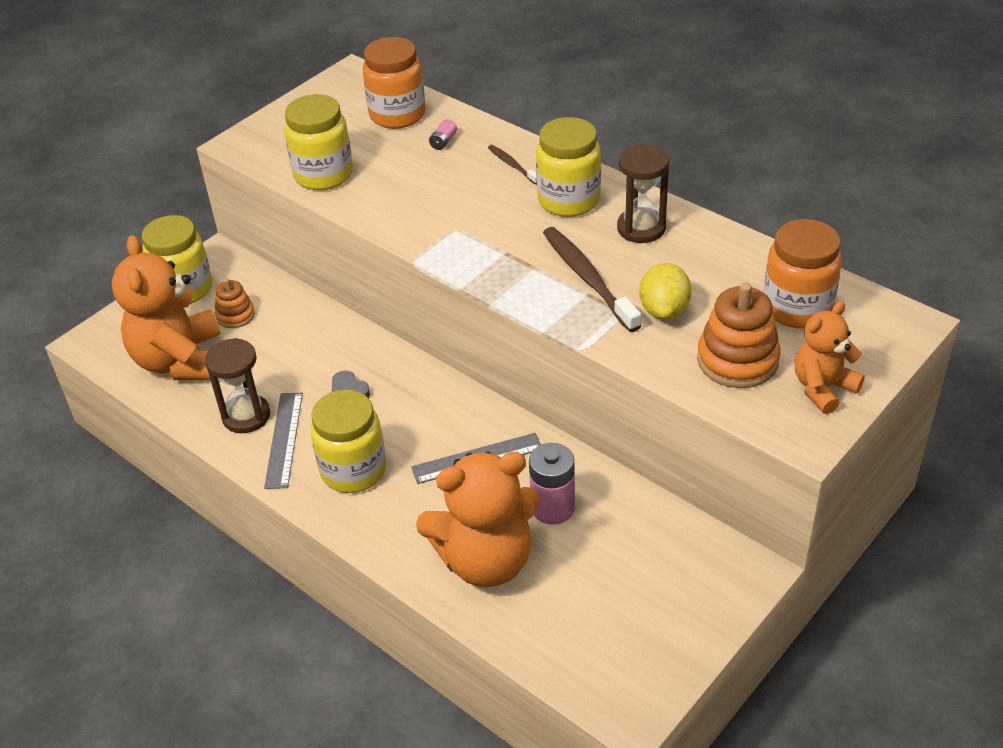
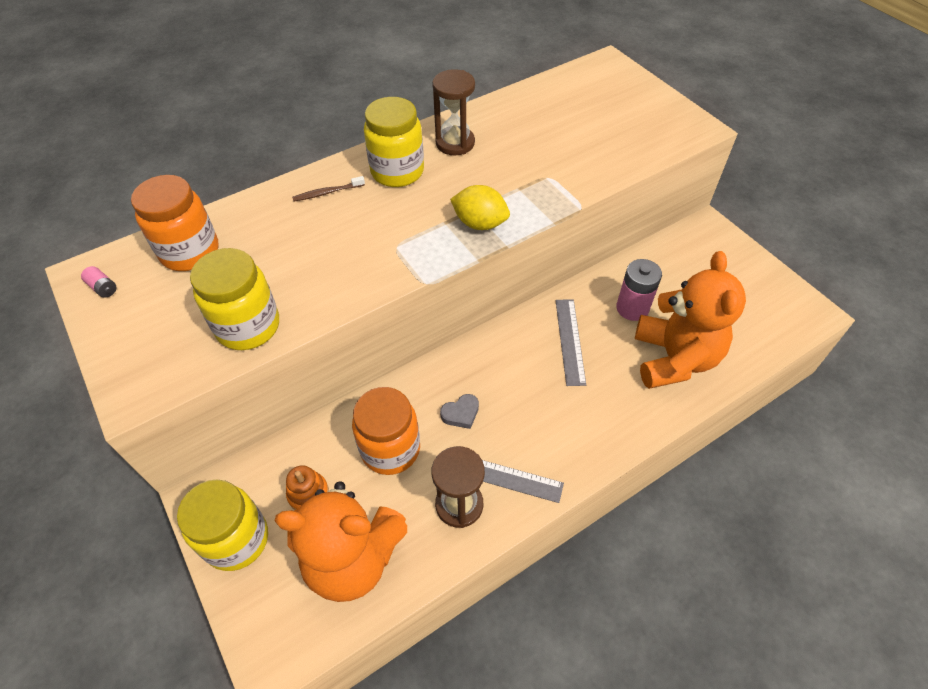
camera: 75 degrees left, 10 degrees up
yellow jar [311,390,386,493] -> none
pink battery [429,119,457,150] -> pink battery moved to [81,266,117,298]
brown toothbrush [543,227,641,332] -> none
yellow lemon [639,263,692,320] -> yellow lemon moved to [450,185,510,230]
orange stacking toy [697,283,780,388] -> none
orange jar [764,219,842,328] -> orange jar moved to [352,387,420,475]
orange teddy bear [795,301,865,414] -> none

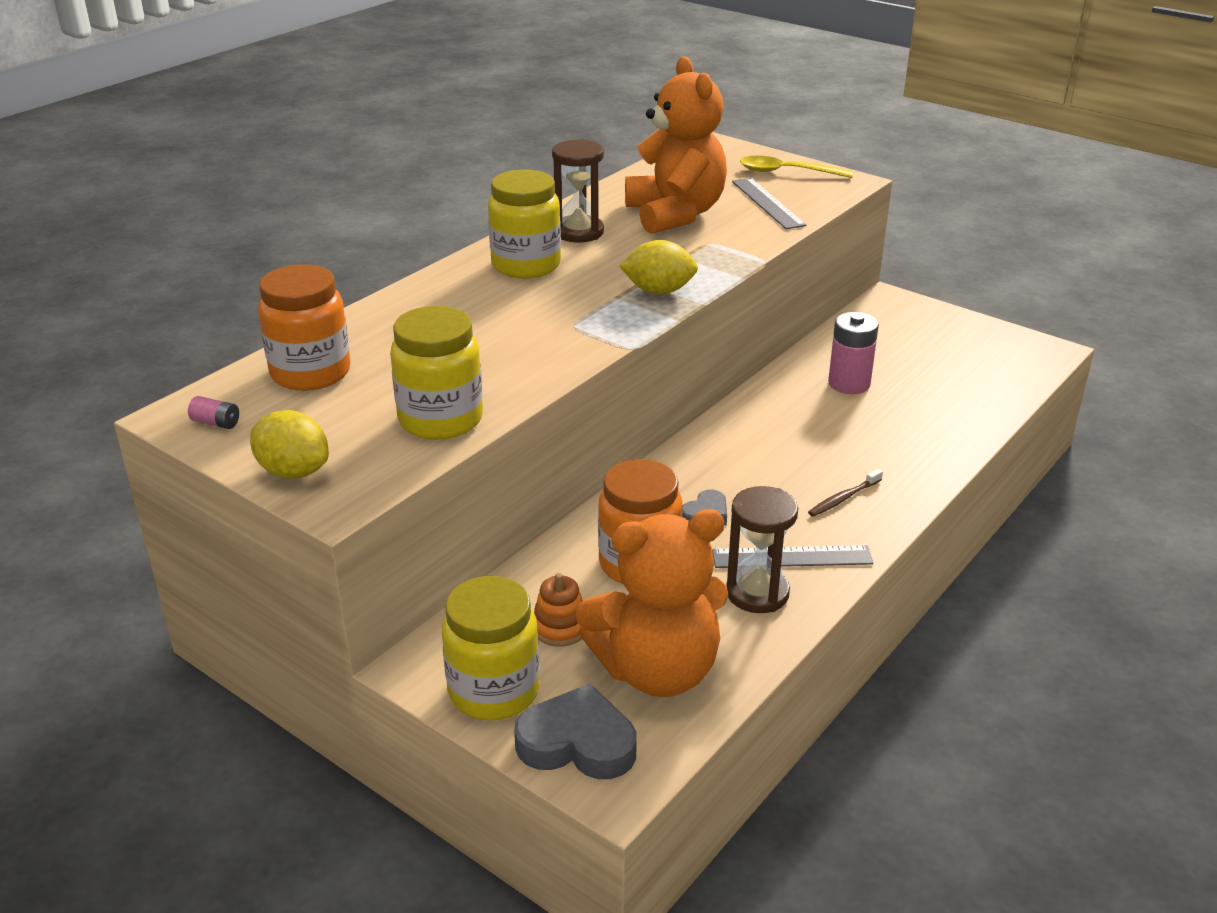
camera: 20 degrees left, 20 degrees down
brown toothbrush [292,176,365,202] -> brown toothbrush moved to [808,469,883,517]
grey ruler [556,299,586,386] -> grey ruler moved to [732,178,806,229]
orange teddy bear [635,251,746,389] -> orange teddy bear moved to [625,56,727,234]
none -> yellow lemon [250,410,329,479]
none -> grey heart [514,684,637,779]
none -> yellow spoon [740,156,853,178]

